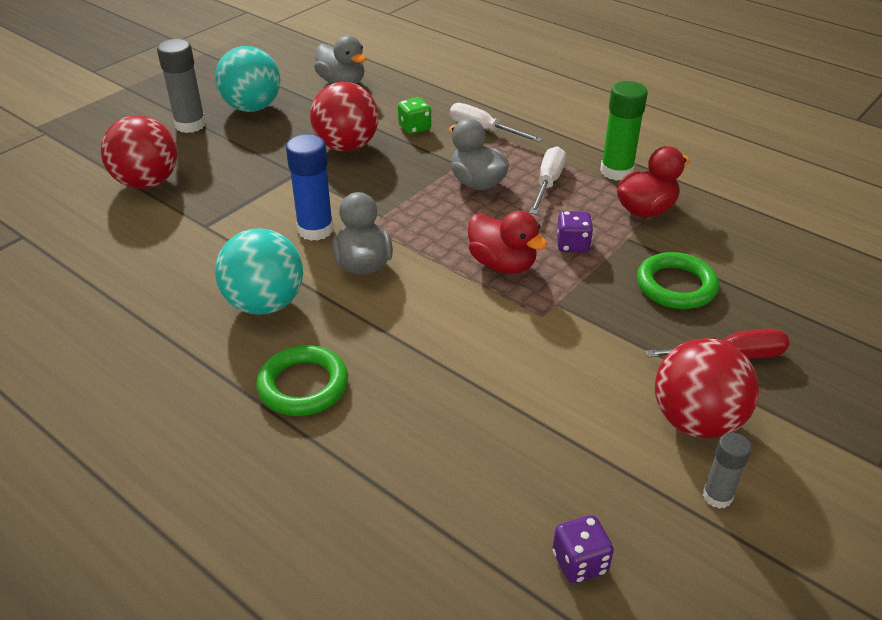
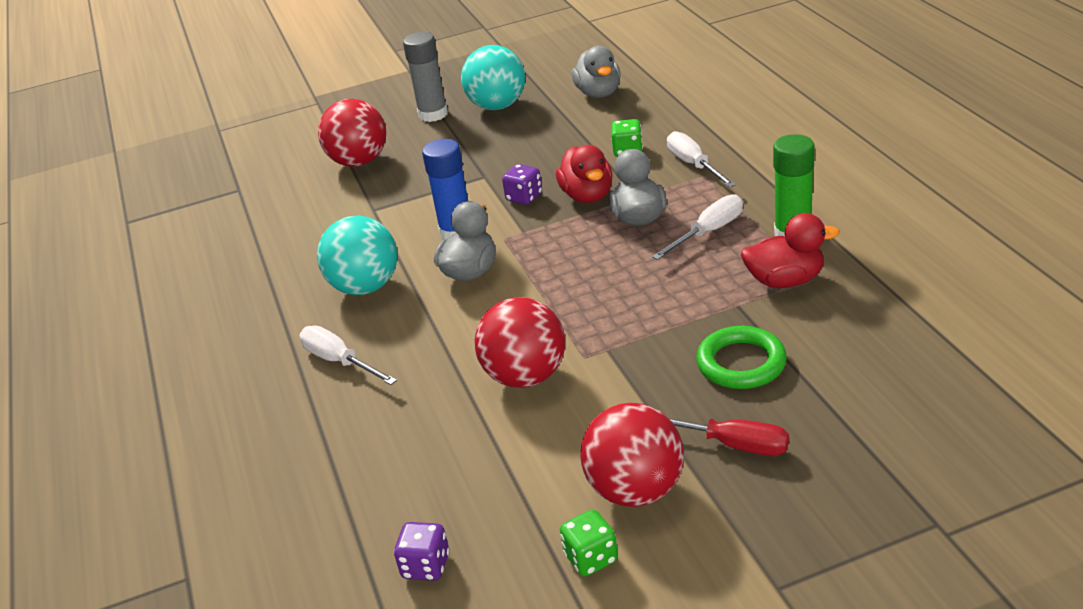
camera: 35 degrees right, 5 degrees down
green ring [256,345,348,416] -> white screwdriver [300,325,397,385]
red ball [310,82,379,152] -> red ball moved to [475,297,565,388]
red duck [468,211,547,274] -> red duck moved to [556,145,612,203]
purple dice [557,211,593,253] -> purple dice moved to [502,164,542,205]
grey glue stick [703,433,752,509] -> green dice [560,510,618,576]

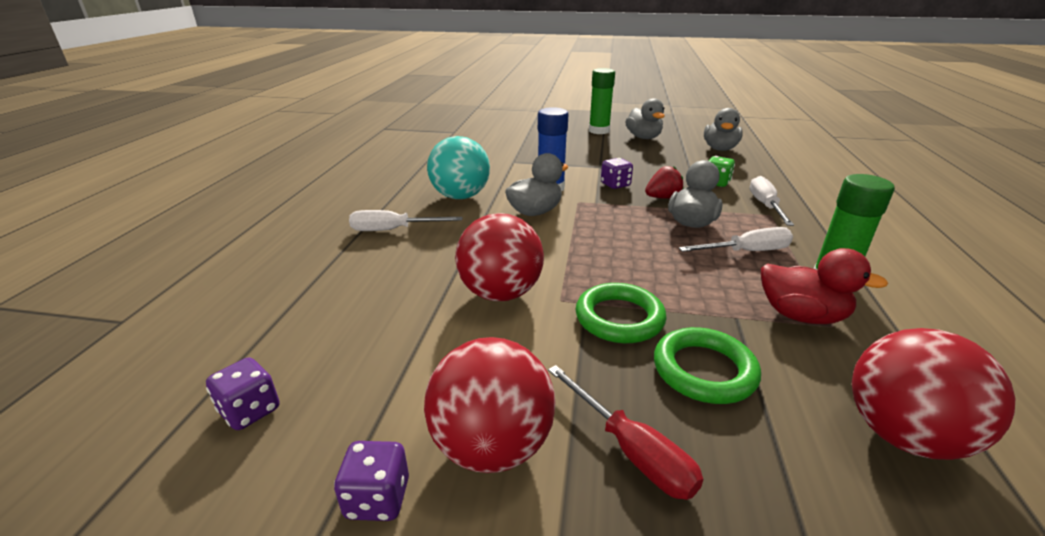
camera: 25 degrees right, 5 degrees down
white screwdriver [300,325,397,385] -> white screwdriver turned 75 degrees counterclockwise [349,210,463,231]
red ball [318,99,386,167] -> red ball moved to [852,328,1015,460]
grey glue stick [403,32,448,122] -> green glue stick [589,68,615,134]
turquoise ball [461,45,525,110] -> grey duck [625,98,665,139]
red duck [556,145,612,203] -> red strawberry [645,166,684,199]
green dice [560,510,618,576] -> purple dice [334,441,409,521]
none -> green ring [575,283,667,343]

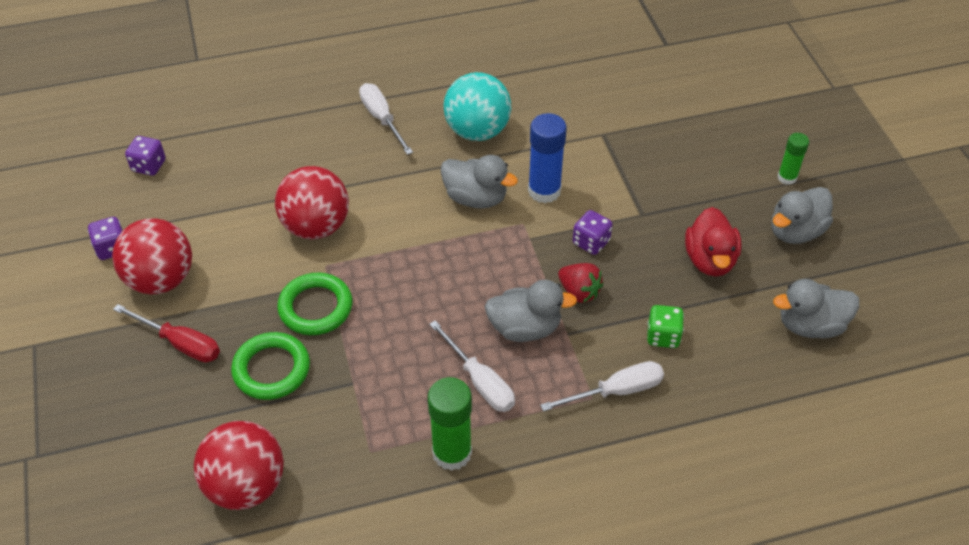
camera: 65 degrees right, 20 degrees up
red screwdriver [548,365,703,500] -> red screwdriver turned 90 degrees counterclockwise [113,304,220,362]
green glue stick [589,68,615,134] -> green glue stick [778,133,809,185], size x0.59
red duck [761,248,888,324] -> red duck moved to [685,207,742,277]

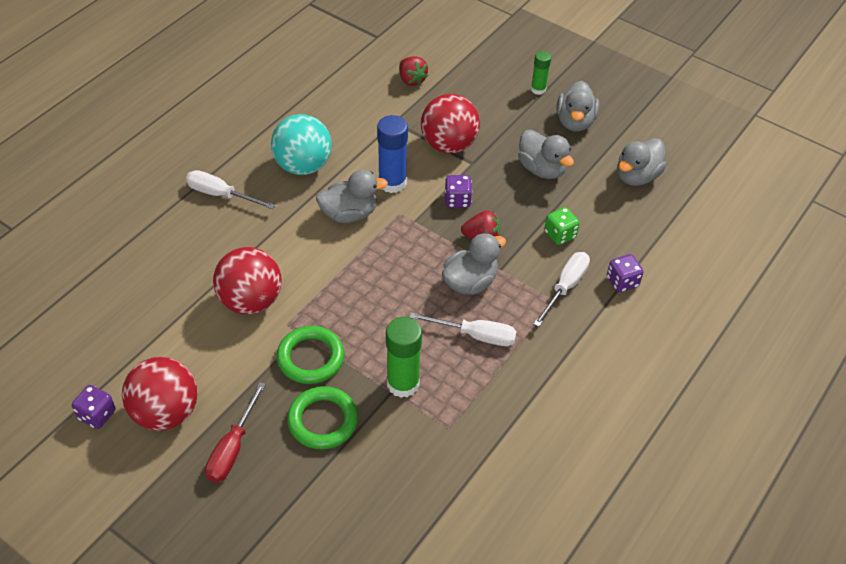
camera: 40 degrees left, 0 degrees up
red screwdriver [113,304,220,362] -> red screwdriver turned 120 degrees clockwise [205,382,266,482]
purple dice [125,136,166,176] -> purple dice moved to [607,254,643,292]
red ball [194,421,284,510] -> red ball moved to [421,94,480,154]
green glue stick [428,377,472,471] -> green glue stick moved to [386,317,422,398]
red duck [685,207,742,277] -> grey duck [518,130,574,179]
none -> red strawberry [399,56,428,86]

